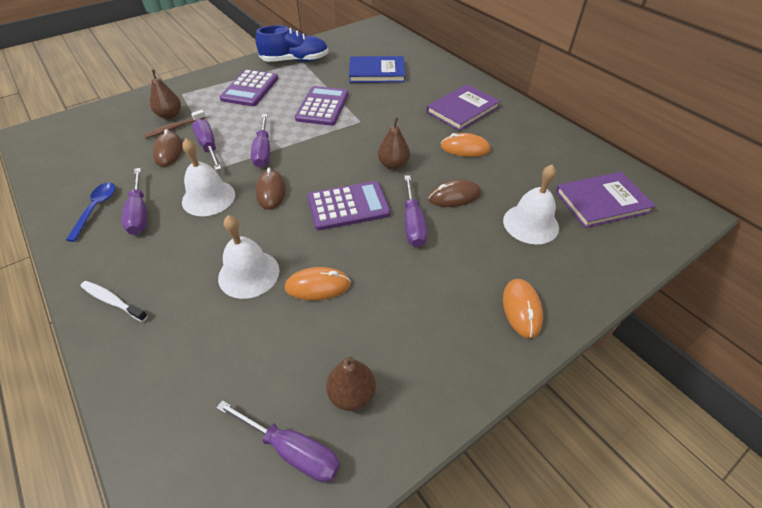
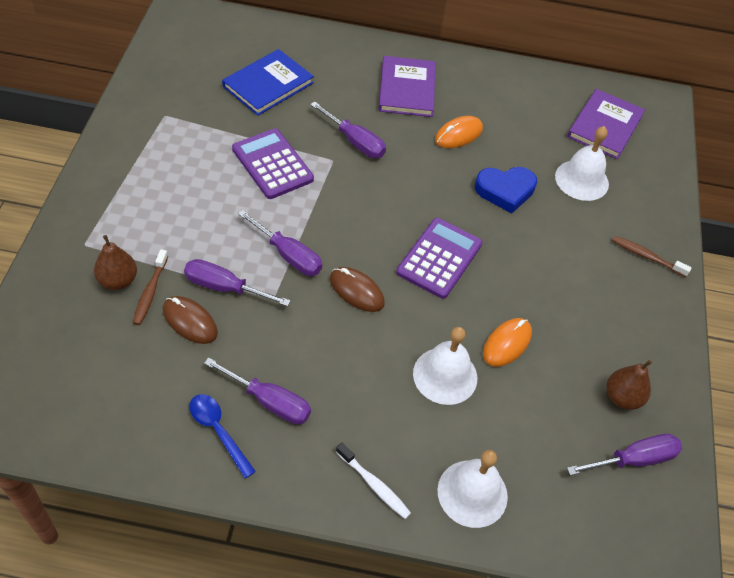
camera: 50 degrees left, 5 degrees up
white toothbrush [80,281,148,322] -> white toothbrush turned 120 degrees counterclockwise [336,442,411,519]
white bell [182,138,235,216] -> white bell moved to [438,450,508,528]
purple calculator [220,69,278,106] -> none
blue shoe [256,25,328,62] -> none
brown pear [378,117,410,170] -> none
purple screwdriver [404,175,427,247] -> purple screwdriver moved to [310,101,386,158]
brown mouse [428,179,481,207] -> blue heart [475,167,537,214]
orange mouse [503,279,543,338] -> brown toothbrush [612,236,692,277]

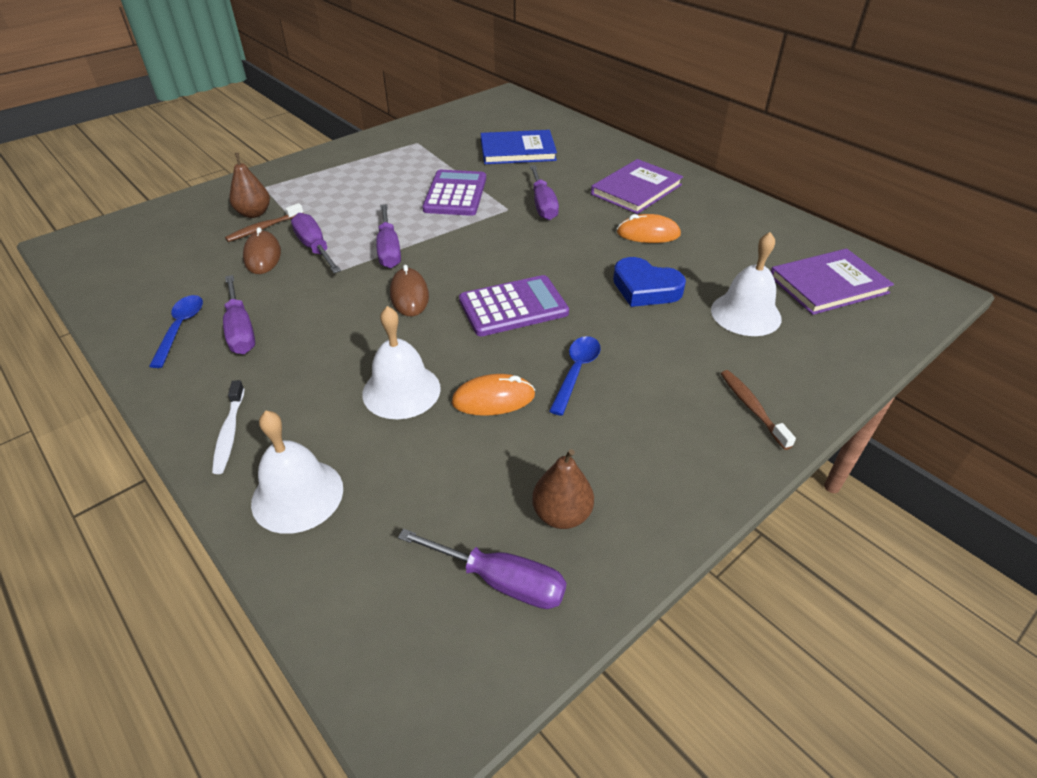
camera: 45 degrees right, 10 degrees down
none -> blue spoon [549,336,601,416]

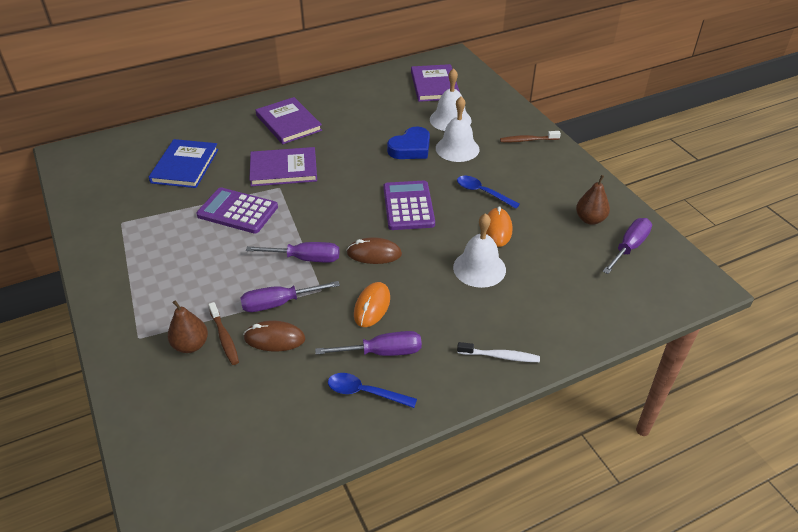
camera: 75 degrees left, 0 degrees up
white bell [251,411,343,534] -> white bell moved to [436,96,480,162]
purple screwdriver [530,165,559,220] -> purple book [249,147,317,186]
orange mouse [617,214,681,243] -> orange mouse moved to [354,282,390,327]

